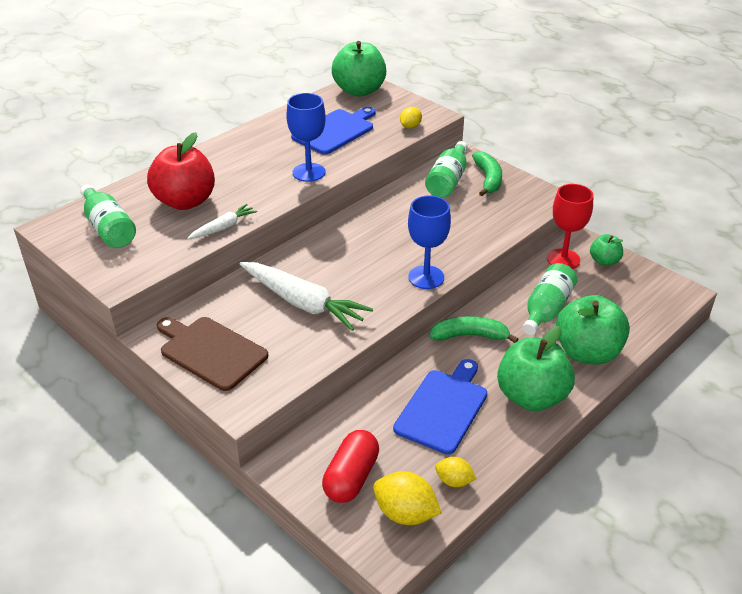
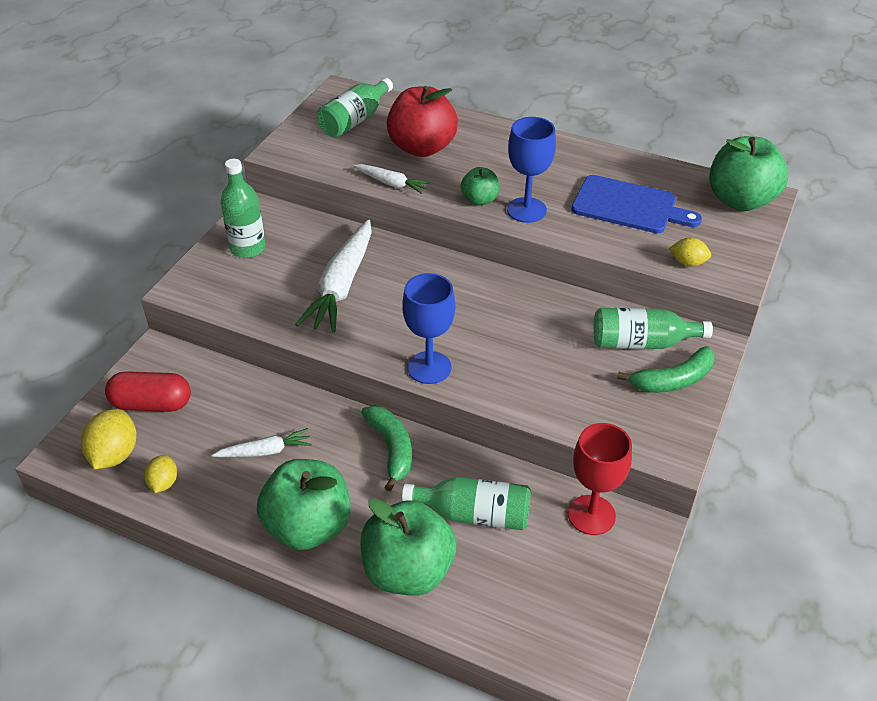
camera: 70 degrees right, 5 degrees up
brown cutting board [157,317,268,391] -> green bottle [221,159,266,258]
blue cutting board [393,359,487,455] -> white carrot [212,428,312,457]
green apple [590,234,623,266] -> green apple moved to [461,167,499,205]

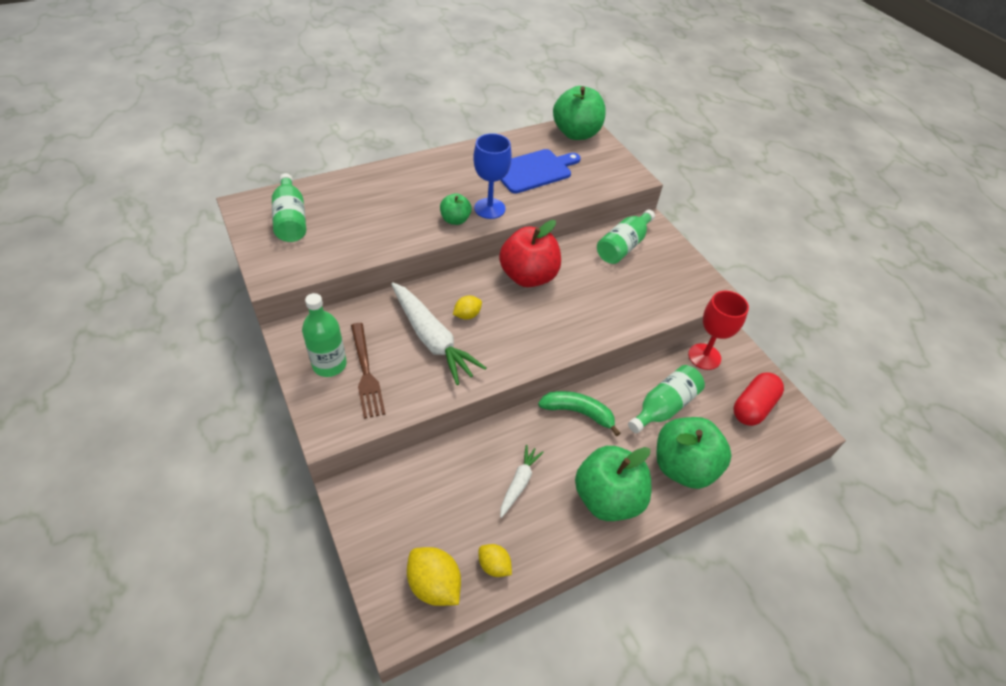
camera: 55 degrees left, 5 degrees up
red capsule [105,371,191,412] -> red capsule moved to [734,372,784,426]
white carrot [353,164,431,194] -> none
red apple [387,86,458,157] -> red apple moved to [499,220,561,287]
blue goblet [402,273,455,384] -> none
green banana [617,346,715,393] -> none
yellow lemon [669,237,711,267] -> yellow lemon moved to [453,296,482,320]
none -> brown fork [351,323,385,419]

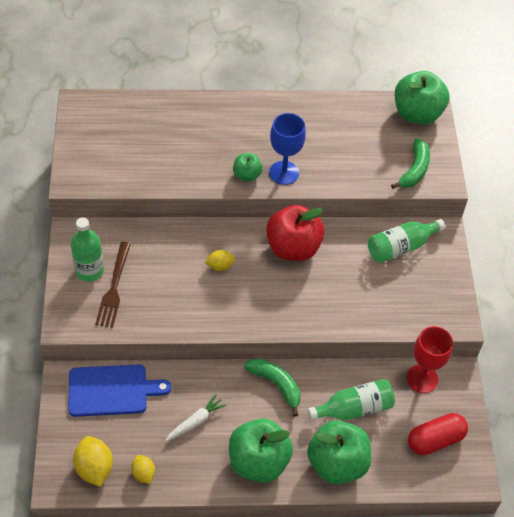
camera: 25 degrees right, 5 degrees up
green bottle [272,173,306,242] -> none
white carrot [391,282,486,385] -> none
blue cutting board [500,149,581,194] -> blue cutting board moved to [68,364,171,417]
none -> green banana [391,138,430,189]

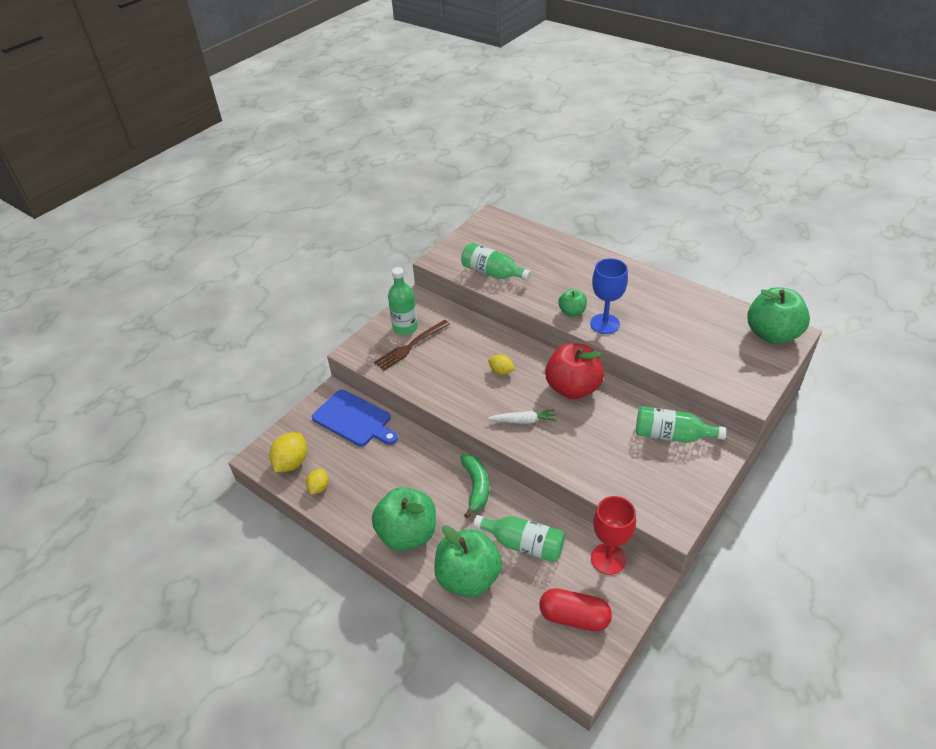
camera: 45 degrees right, 10 degrees down
white carrot [165,394,226,442] -> white carrot moved to [487,409,556,424]
green banana [391,138,430,189] -> none
none -> green bottle [461,243,531,281]

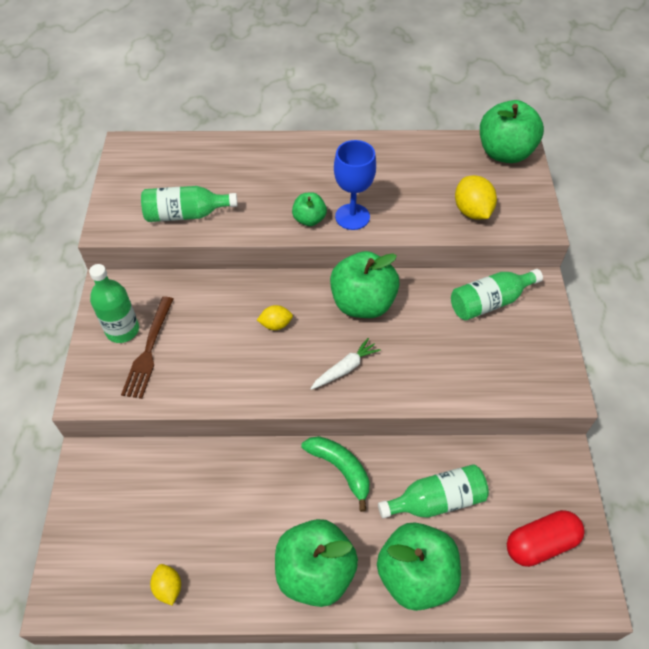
camera: 40 degrees left, 10 degrees up
yellow lemon [269,432,307,472] -> yellow lemon moved to [455,175,497,220]
blue cutting board [312,390,398,446] -> none
red apple [545,343,604,399] -> green apple [330,251,400,318]
red goblet [591,496,636,575] -> none

